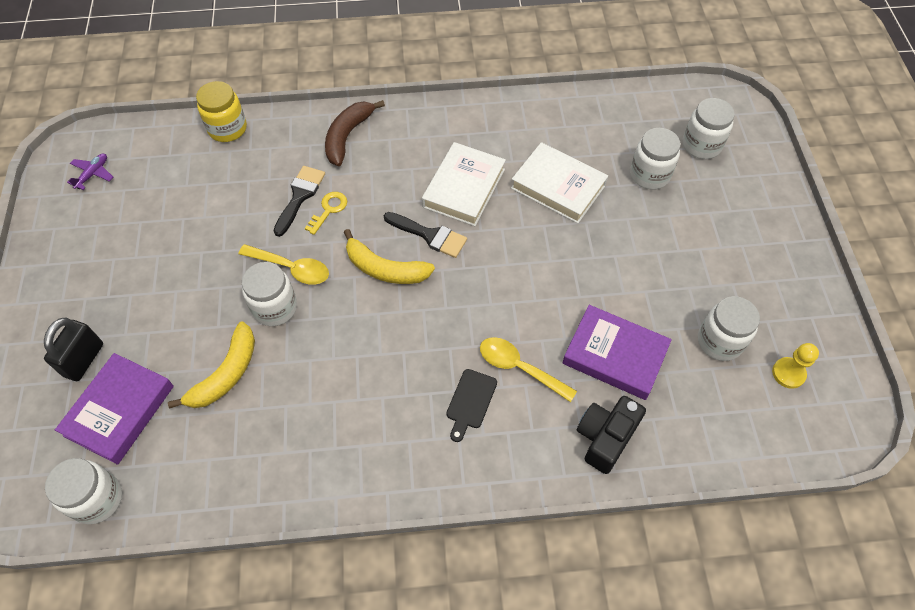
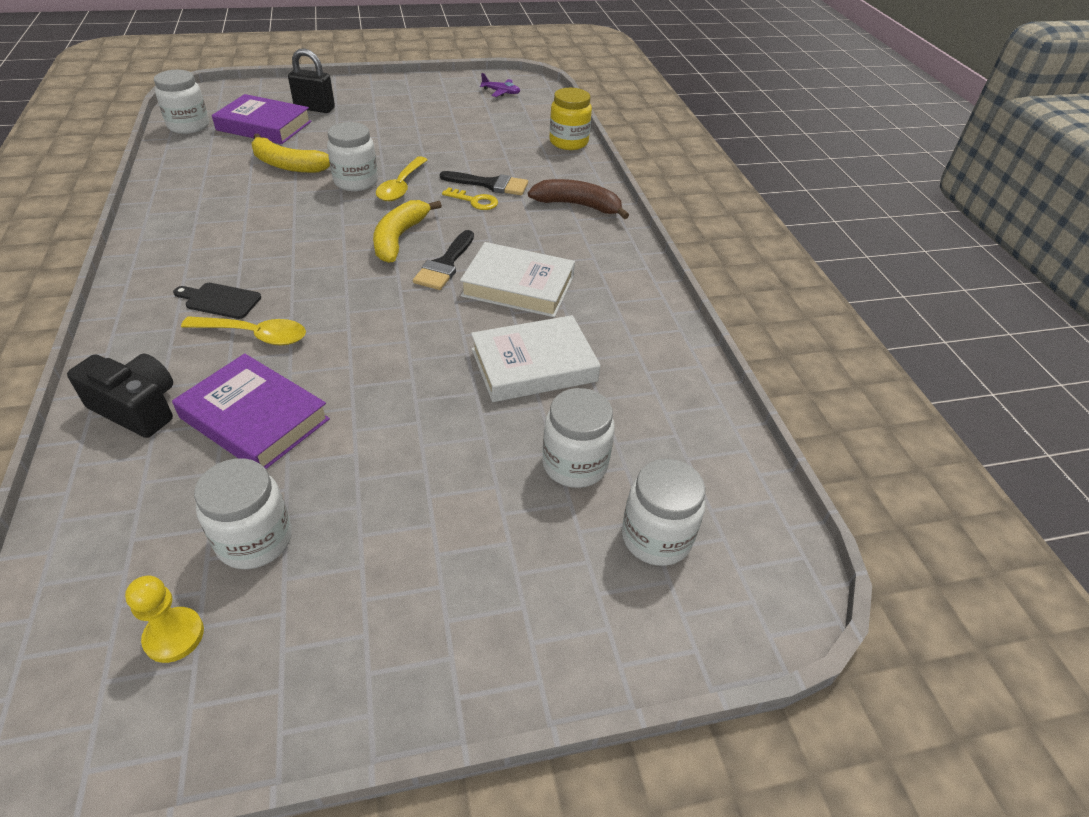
camera: 80 degrees right, 15 degrees down
yellow spoon [480,337,577,402] -> yellow spoon turned 75 degrees clockwise [181,316,306,345]
white book [511,142,608,224] -> white book turned 45 degrees clockwise [471,315,601,402]
purple book [562,305,672,400] -> purple book turned 75 degrees counterclockwise [172,353,330,469]

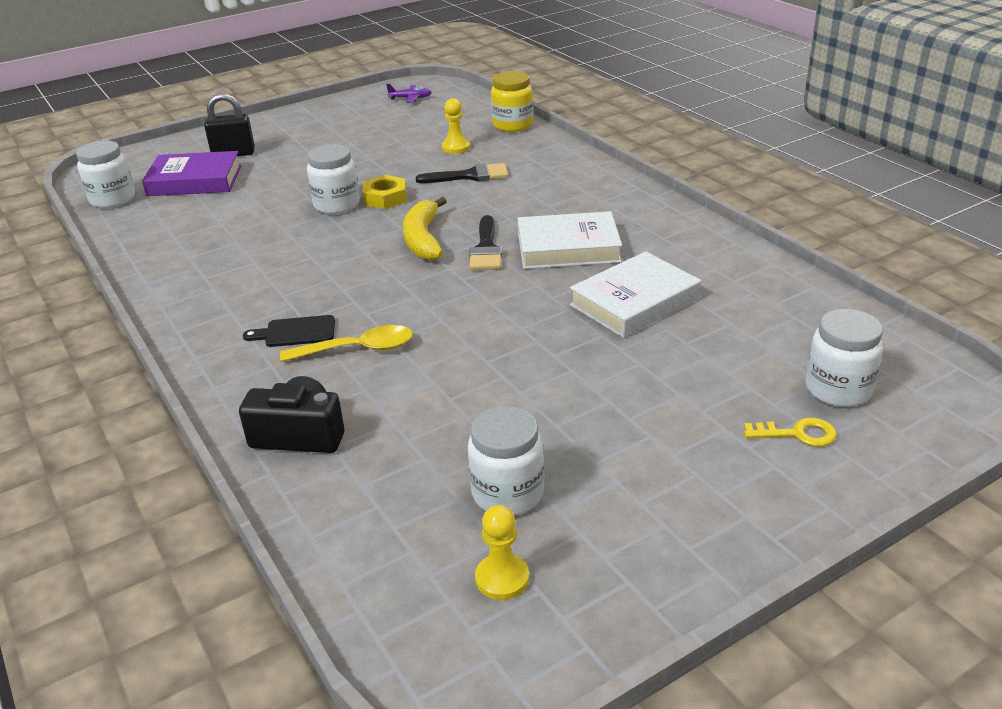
camera: 15 degrees left, 10 degrees down
purple book [172,353,330,469] -> none
yellow banana [251,133,330,173] -> none
yellow spoon [376,156,428,201] -> yellow nut [362,175,407,209]
yellow key [442,187,498,210] -> yellow key moved to [744,417,837,447]
brown banana [528,179,629,219] -> none
white jar [542,388,615,488] -> none
none -> yellow pawn [442,98,470,154]

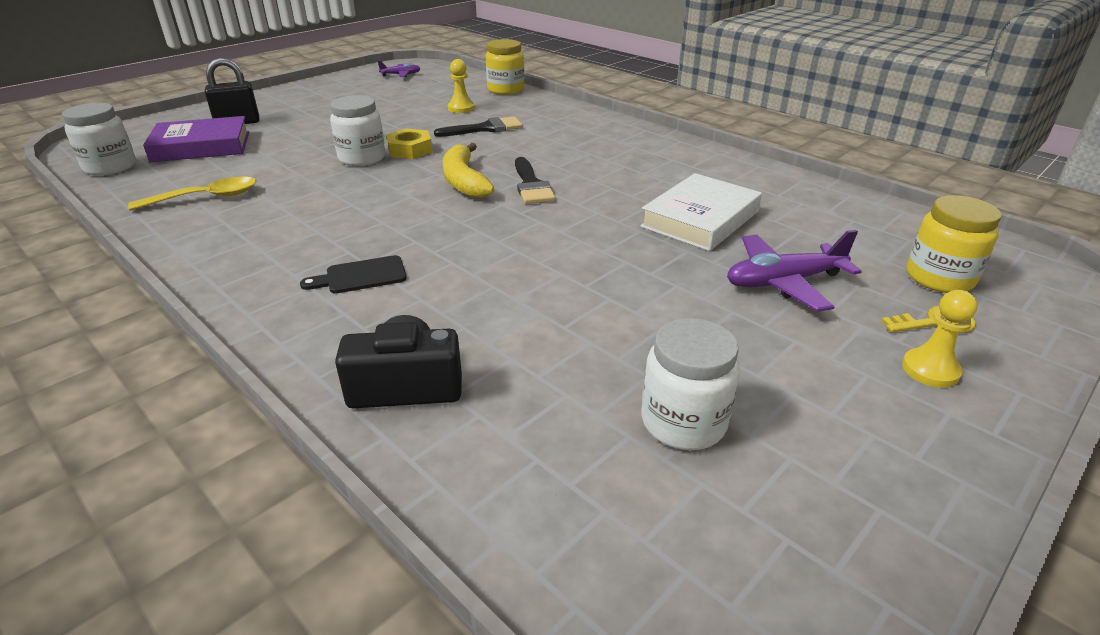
camera: 15 degrees left, 0 degrees up
yellow spoon [280,325,413,362] -> yellow spoon moved to [128,177,256,211]
yellow pawn [475,505,529,600] -> yellow pawn moved to [902,290,978,388]
white book [518,211,622,269] -> none
white jar [805,309,883,407] -> yellow jar [907,195,1002,293]
none -> purple plane [727,230,862,312]

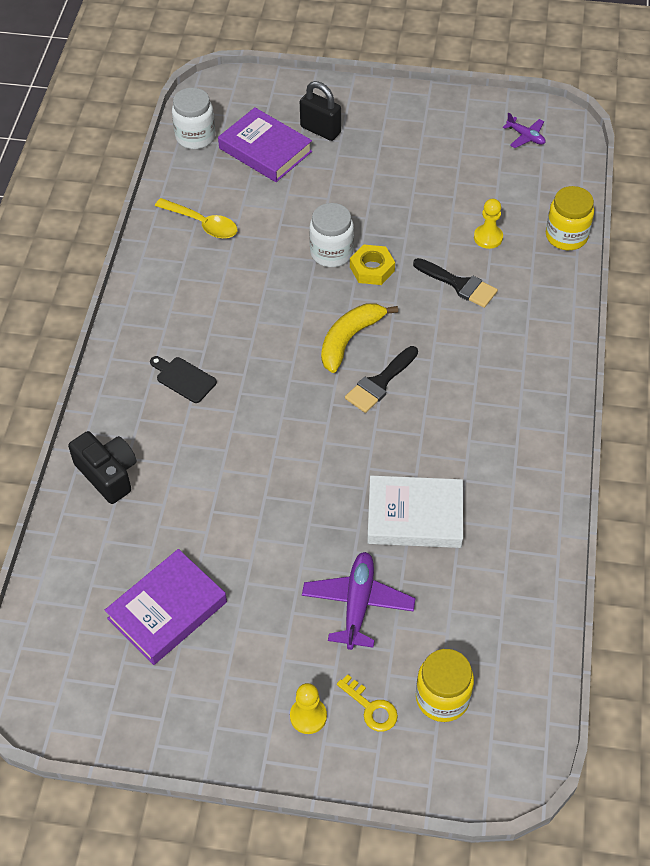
camera: 55 degrees right, 20 degrees up
white jar [642,318,740,450] -> purple book [105,549,227,665]
purple plane [727,230,862,312] -> purple plane turned 60 degrees clockwise [302,552,416,650]

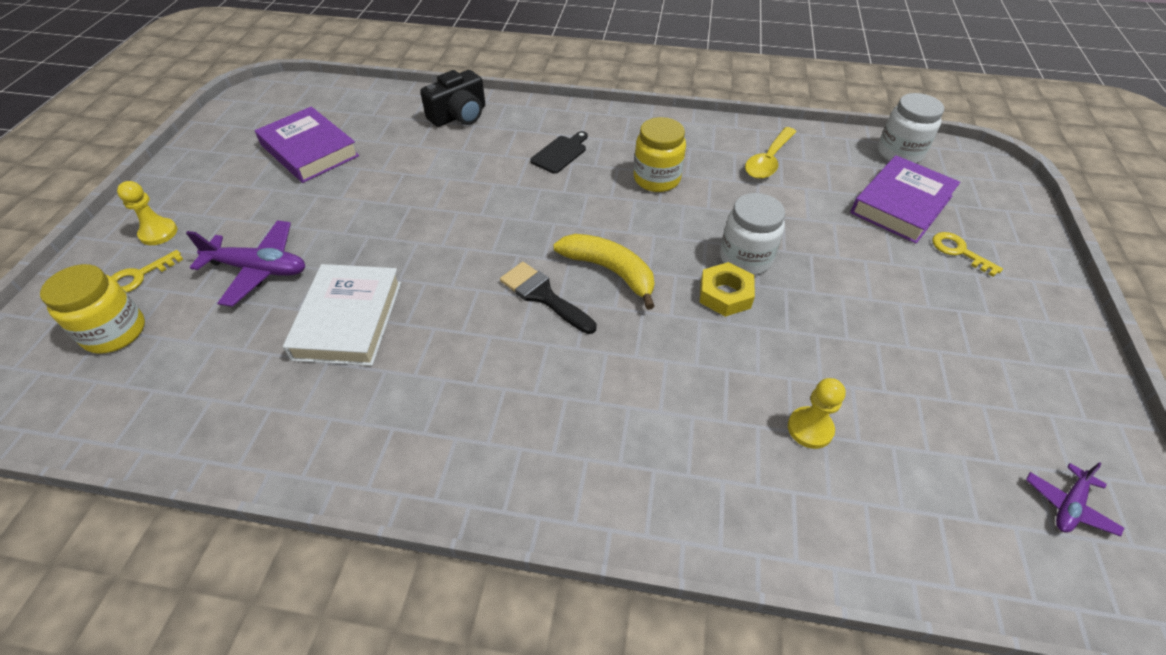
camera: 90 degrees right, 5 degrees down
black padlock [300,81,341,141] -> yellow key [932,232,1003,277]
black brush [413,258,498,308] -> none
yellow jar [546,186,594,250] -> yellow jar moved to [634,117,686,192]

